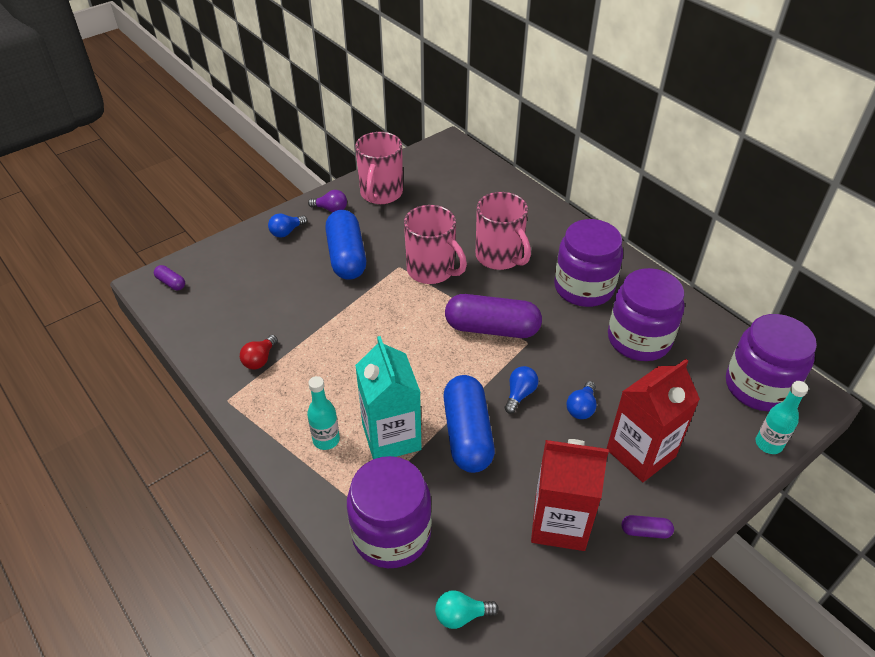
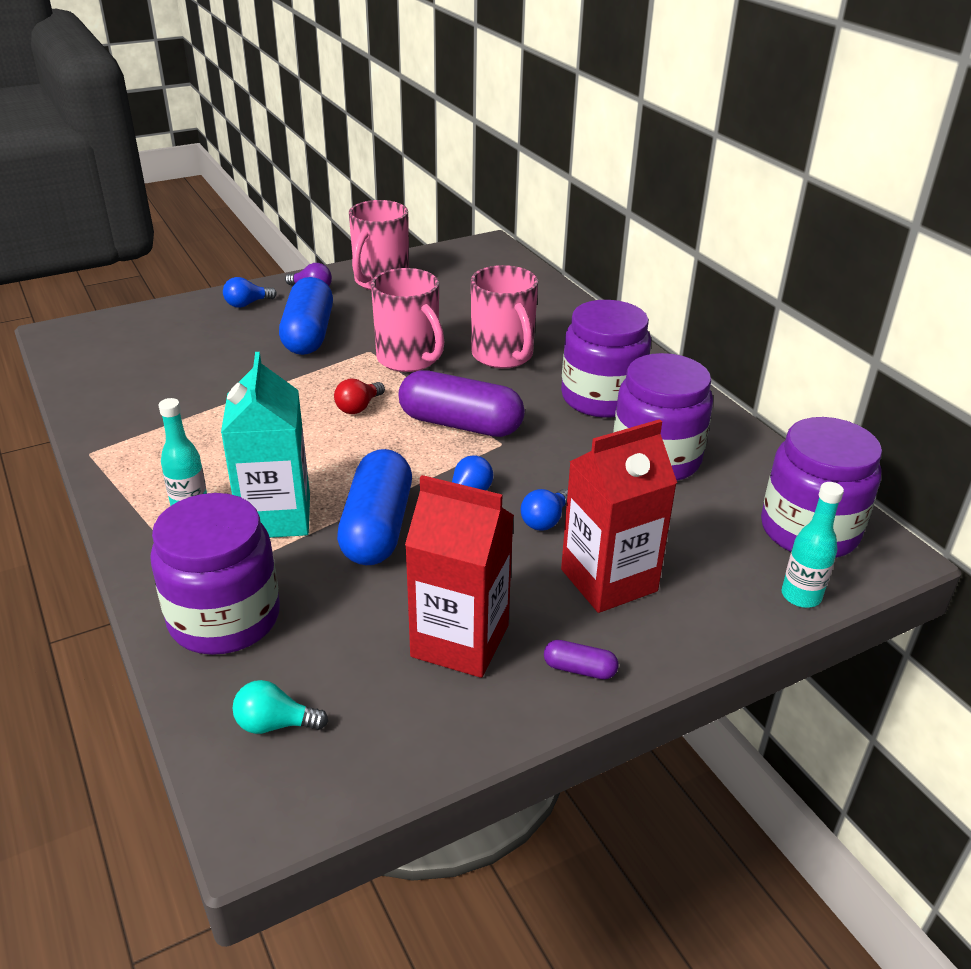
camera: 10 degrees right, 10 degrees down
purple capsule [154,265,185,290] -> none
red light bulb [240,335,278,370] -> red light bulb moved to [334,379,385,414]

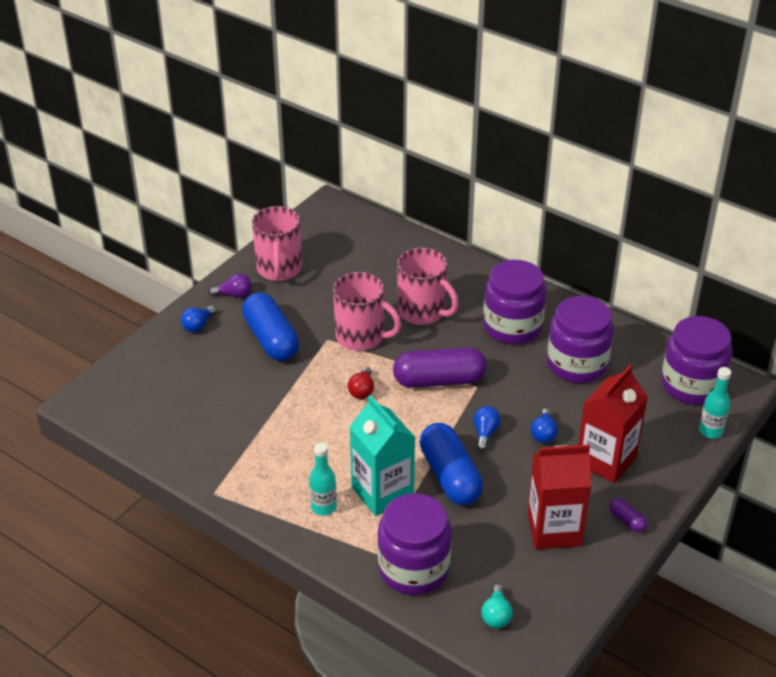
camera: 25 degrees left, 5 degrees up
turquoise light bulb [232,680,328,734] -> turquoise light bulb turned 60 degrees counterclockwise [481,584,513,628]
purple capsule [544,640,619,679] -> purple capsule turned 60 degrees clockwise [609,498,647,532]

